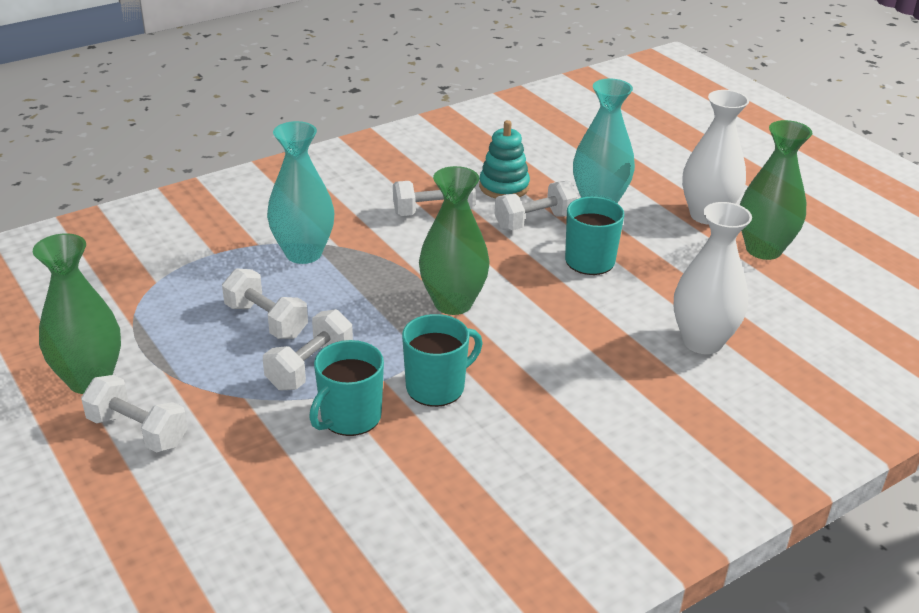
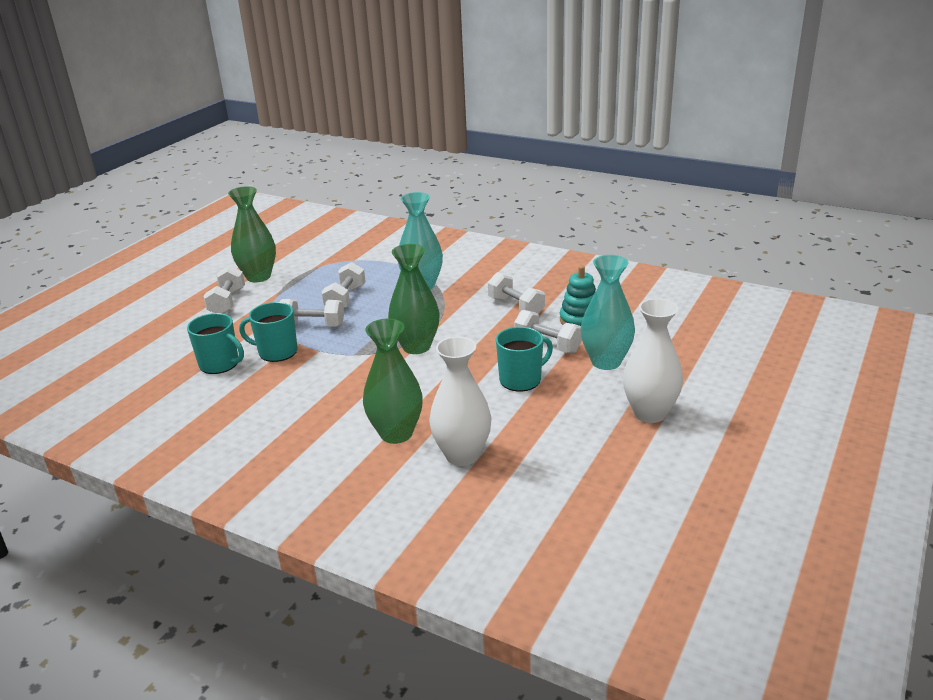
camera: 65 degrees right, 5 degrees down
turquoise mug [402,314,482,407] -> turquoise mug moved to [187,313,244,374]
green vase [740,120,812,260] -> green vase moved to [363,319,423,444]

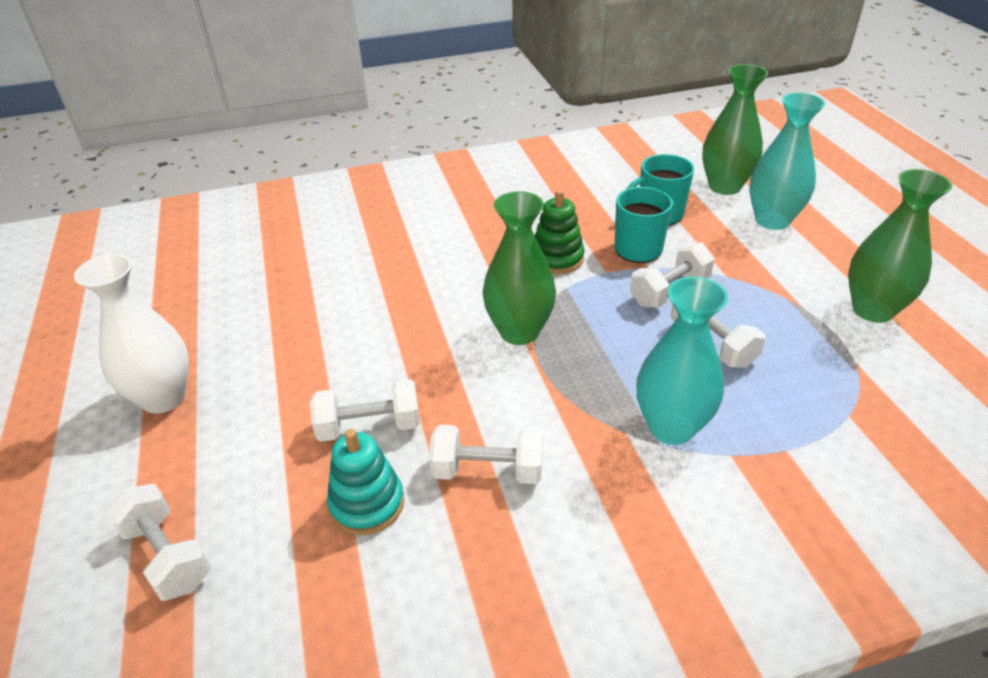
camera: 135 degrees right, 10 degrees up
white dumbbell [203,265,245,314] -> white dumbbell moved to [106,484,211,601]
green vase [363,319,423,444] -> green vase moved to [702,64,768,195]
white vase [429,337,491,466] -> none
turquoise mug [496,327,553,392] -> none
turquoise vase [581,255,635,370] -> turquoise vase moved to [749,92,826,230]
none -> green stacking toy [535,190,585,274]

